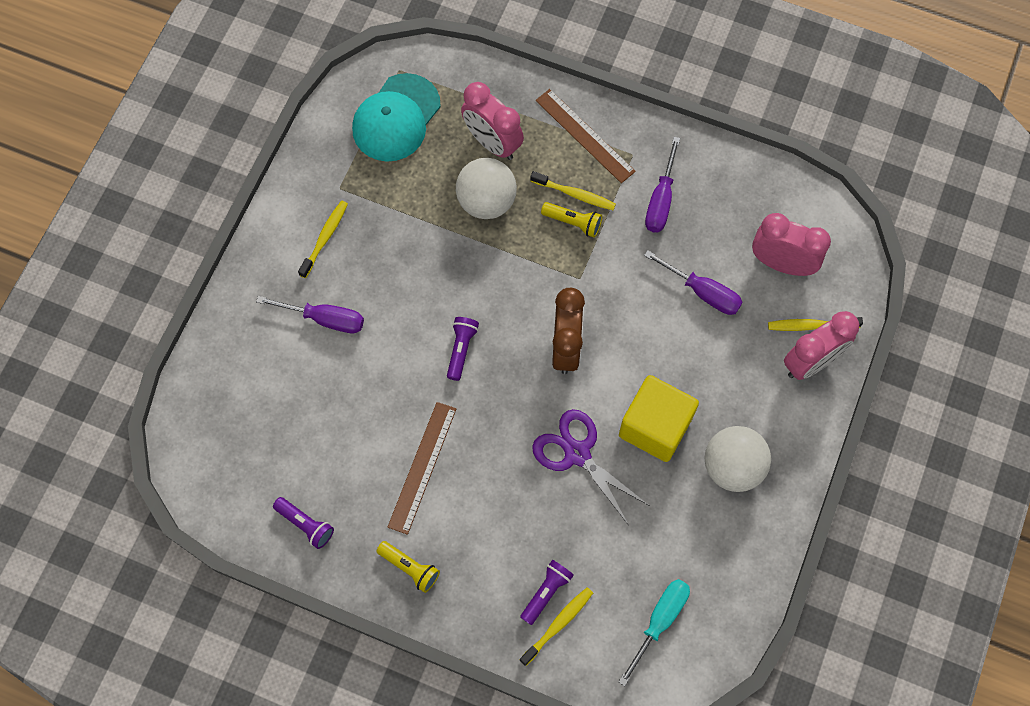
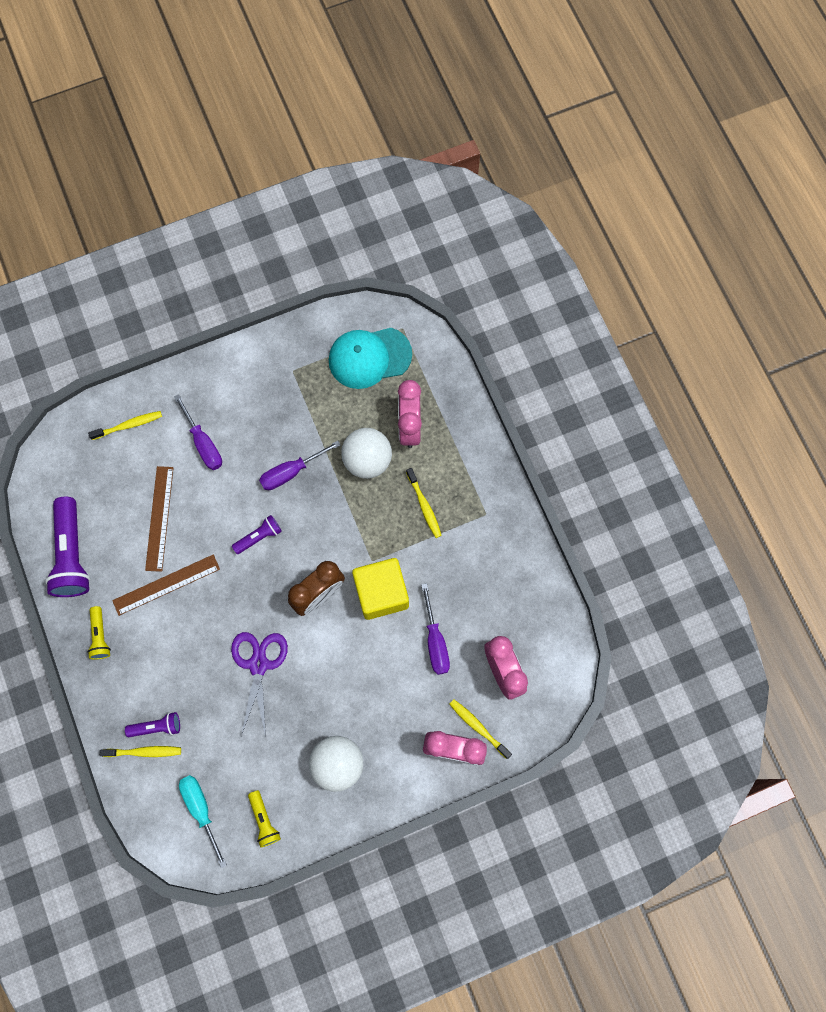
camera: 45 degrees right, 5 degrees up
purple flashlight [273,497,334,549] -> purple flashlight [45,497,91,597], size x1.94
yellow toothbrush [298,200,348,278] -> yellow toothbrush moved to [88,411,162,440]
brown ruler [536,89,636,183] -> brown ruler moved to [145,466,174,572]
yellow flashlight [541,202,602,238] -> yellow flashlight moved to [248,790,281,848]
turquoise screwdriver [618,579,690,686] -> turquoise screwdriver turned 105 degrees counterclockwise [179,775,227,868]
yellow cube [619,375,699,462] -> yellow cube moved to [352,558,409,620]
purple screwdriver [645,137,680,232] -> purple screwdriver moved to [259,441,340,490]

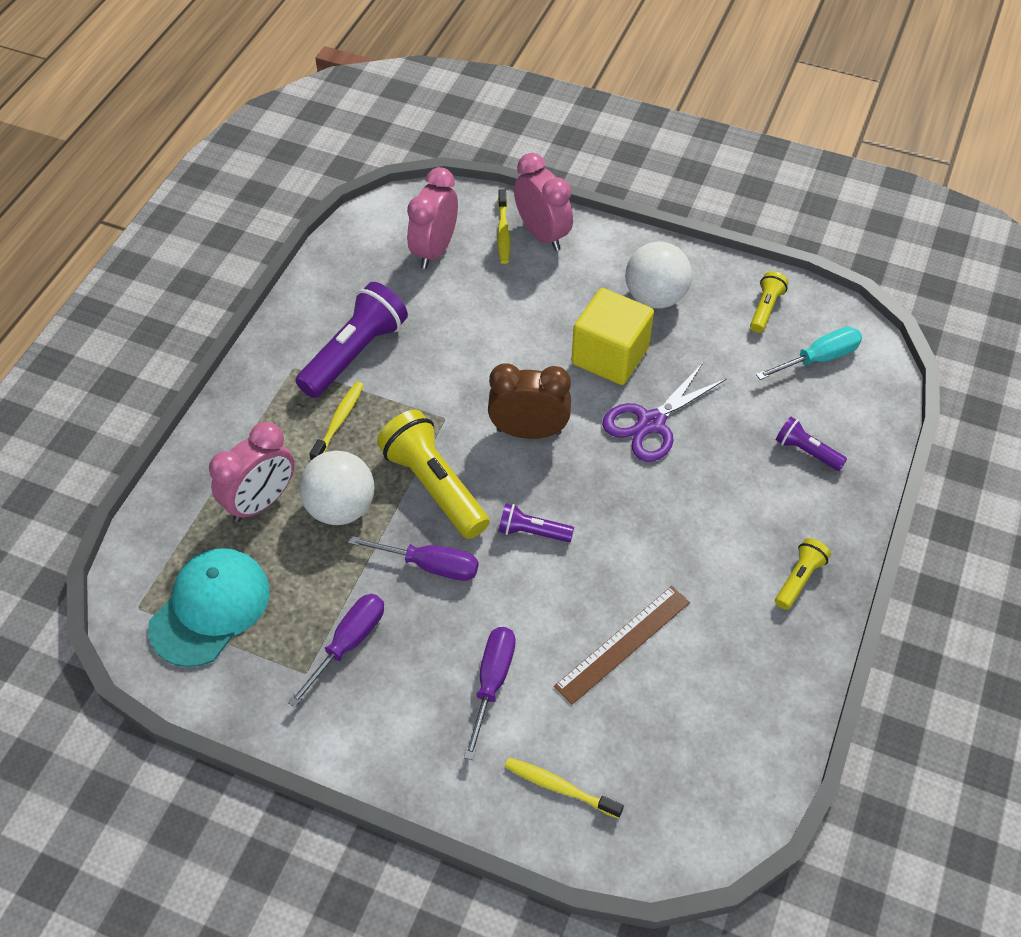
camera: 135 degrees left, 20 degrees down
purple flashlight [45,497,91,597] -> purple flashlight moved to [296,282,408,398]
yellow toothbrush [100,746,181,757] -> none
brown ruler [112,554,220,616] -> none
turquoise screwdriver [179,775,227,868] -> turquoise screwdriver turned 135 degrees counterclockwise [756,327,862,380]
turquoise cap [329,328,412,389] -> turquoise cap turned 90 degrees counterclockwise [148,548,270,667]
yellow cube [352,558,409,620] -> yellow cube moved to [571,288,654,385]
purple screwdriver [421,583,450,675] -> purple screwdriver moved to [288,594,384,707]
none -> yellow flashlight [377,409,490,539]

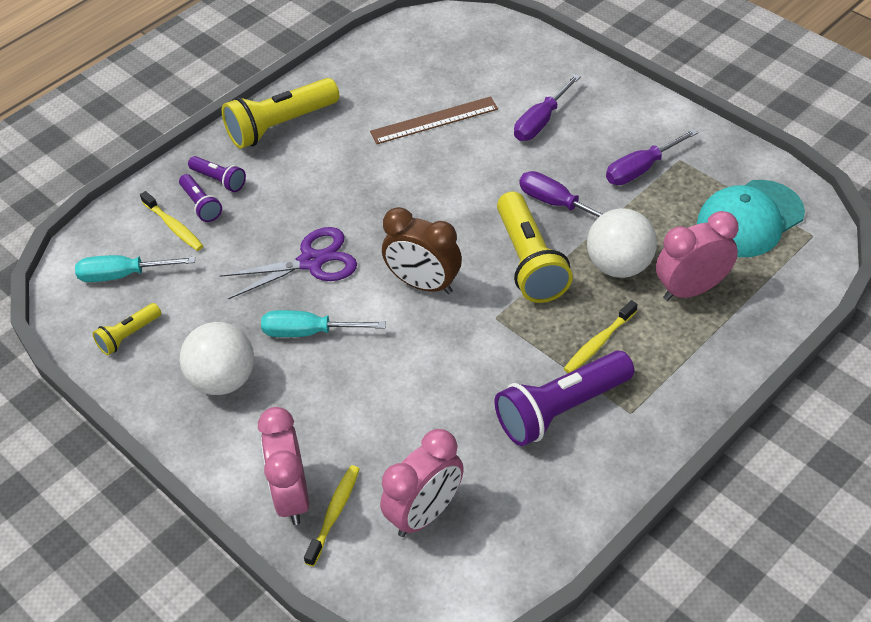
camera: 155 degrees left, 5 degrees down
purple flashlight [499,503,574,542] -> purple flashlight moved to [188,156,246,192]
yellow toothbrush [505,757,624,819] -> yellow toothbrush moved to [140,191,203,251]
yellow cube [571,288,654,385] -> turquoise screwdriver [261,310,386,337]
yellow flashlight [775,538,831,610] -> yellow flashlight [222,78,339,149], size x1.94

